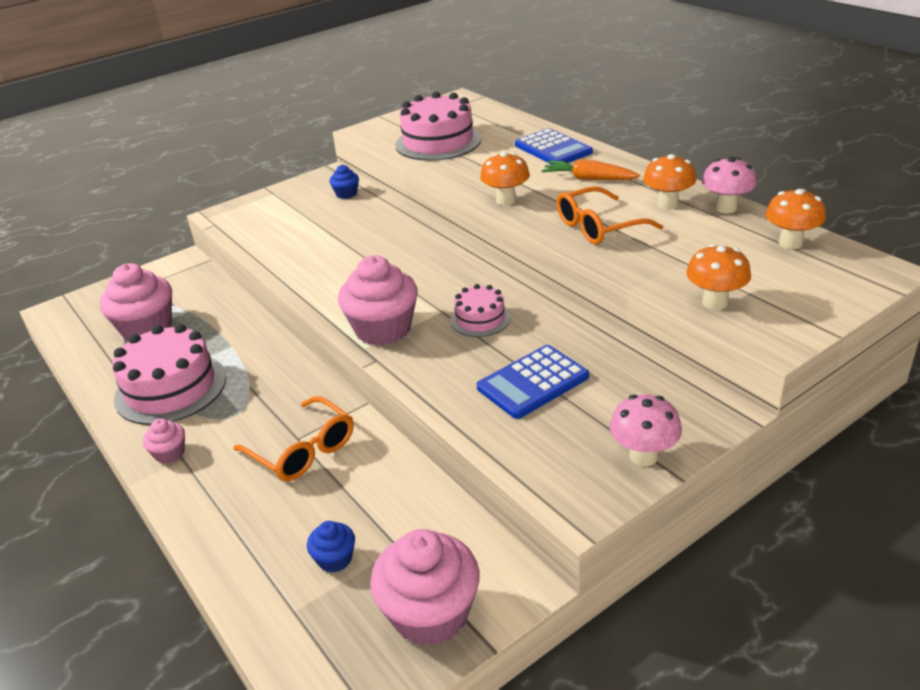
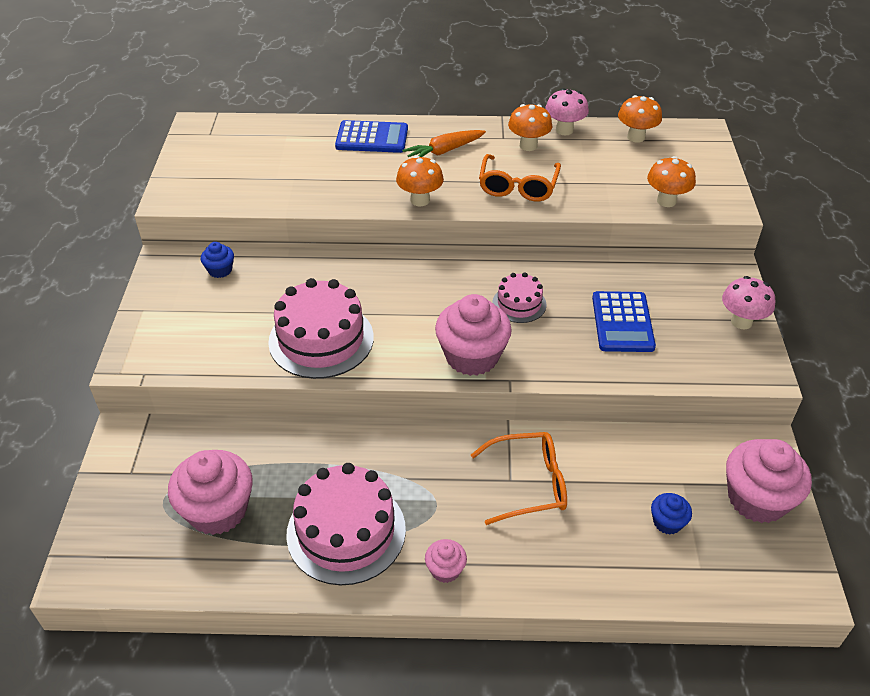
camera: 55 degrees left, 10 degrees up
pink cake [395,92,481,161] -> pink cake moved to [268,278,374,379]

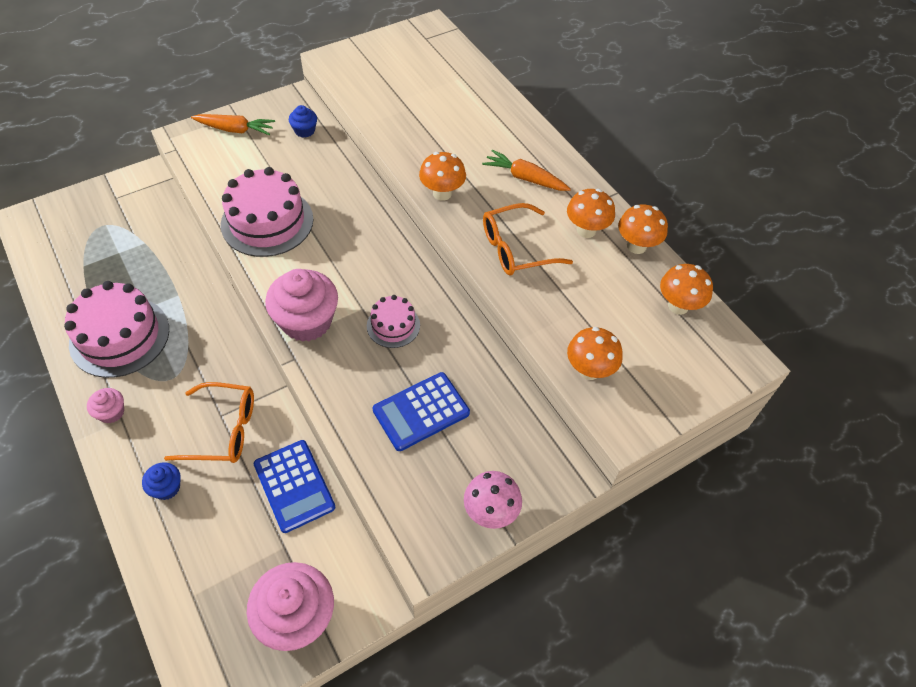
camera: 55 degrees right, 10 degrees up
pink cupcake [168,450,253,535] -> none
blue calculator [335,120,408,153] -> blue calculator moved to [253,440,335,533]
orange glasses [471,432,567,525] -> orange glasses turned 45 degrees counterclockwise [164,382,254,463]
pink mushroom [545,88,589,135] -> orange mushroom [618,204,668,254]
blue cupcake [651,493,692,534] -> blue cupcake moved to [142,462,181,500]
none -> orange carrot [191,114,275,135]

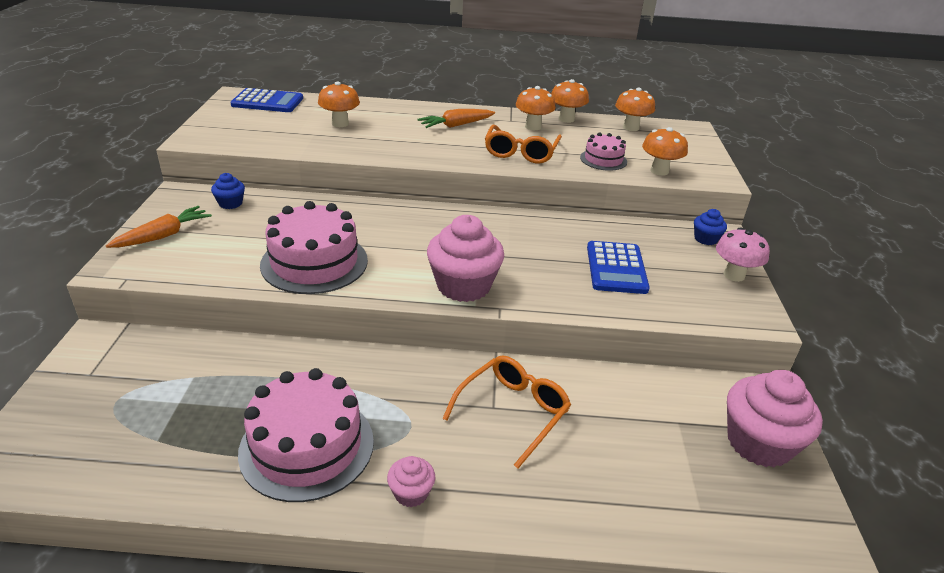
camera: 55 degrees left, 20 degrees down
blue cupcake [142,462,181,500] -> blue cupcake moved to [694,209,727,245]
blue calculator [253,440,335,533] -> blue calculator moved to [230,88,303,112]
pink cake [367,295,420,348] -> pink cake moved to [580,133,627,171]
orange mushroom [419,152,466,201] -> orange mushroom moved to [318,81,360,127]

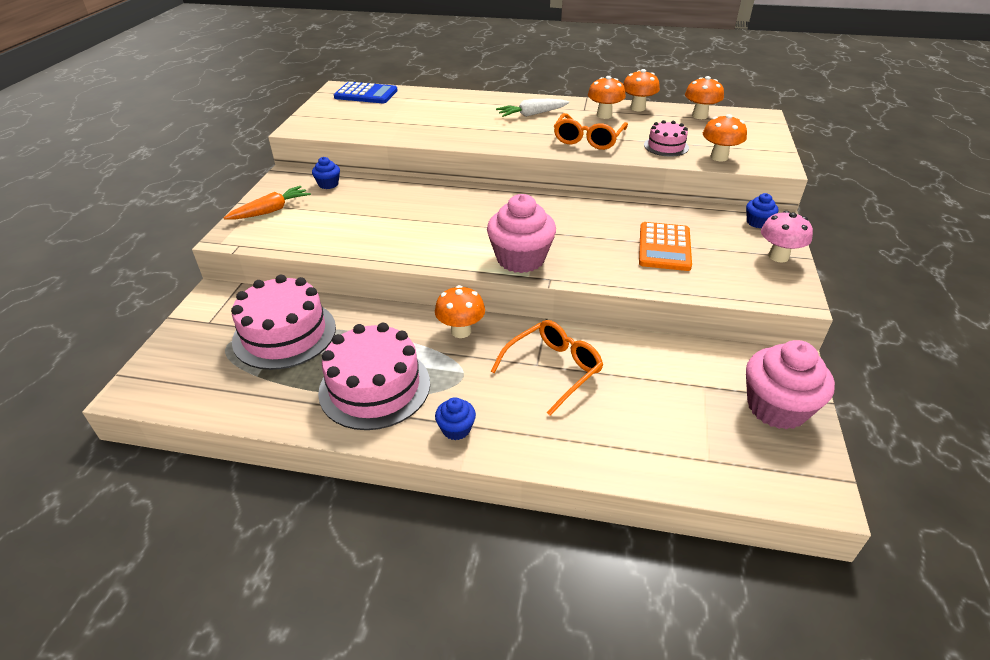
camera: 10 degrees right, 5 degrees up
pink cake [260,201,368,294] -> pink cake moved to [231,275,336,370]
orange mushroom [318,81,360,127] -> orange mushroom moved to [435,285,485,338]
pink cupcake [387,456,435,507] -> blue cupcake [435,397,476,440]
orange carrot [417,109,495,128] -> white carrot [496,99,569,117]
blue calculator [587,241,650,294] -> orange calculator [639,222,692,271]

